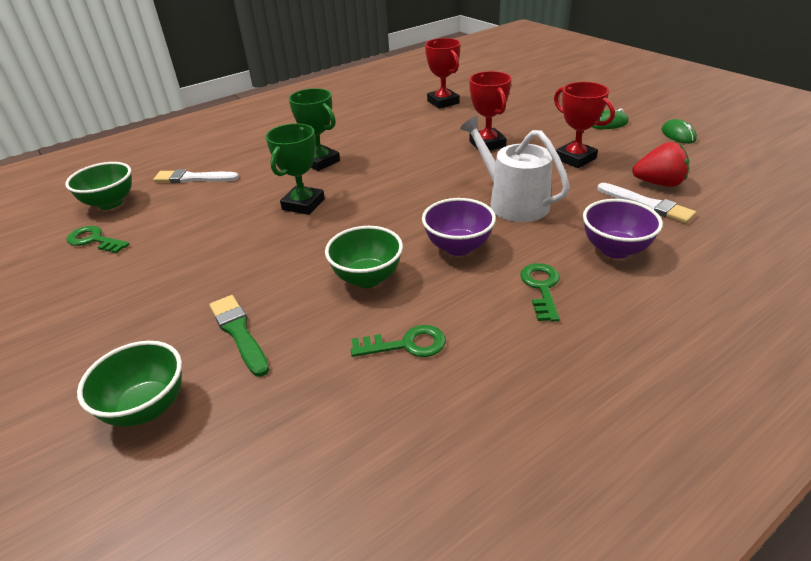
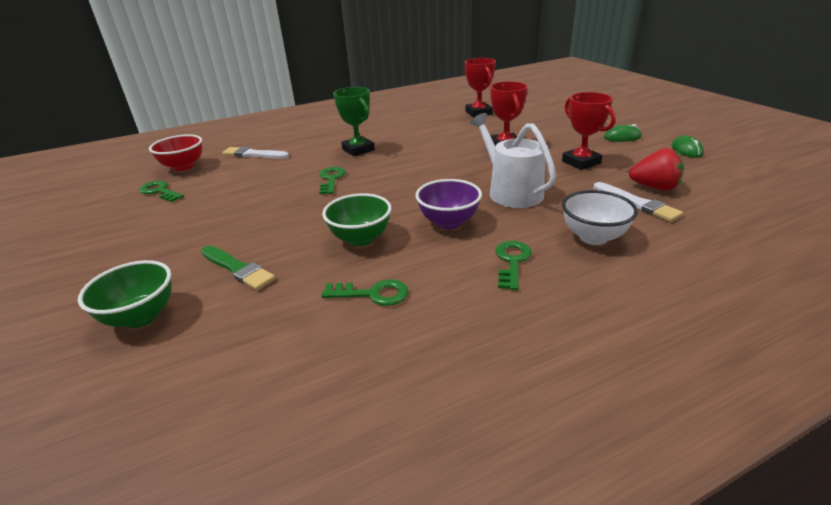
camera: 10 degrees right, 5 degrees down
green bowl [65,162,132,210] -> red bowl [149,134,202,171]
green brush [209,295,269,377] -> green brush turned 150 degrees clockwise [201,245,276,290]
green trophy [266,123,325,215] -> green key [319,167,346,194]
purple bowl [583,199,663,259] -> white bowl [562,190,638,245]

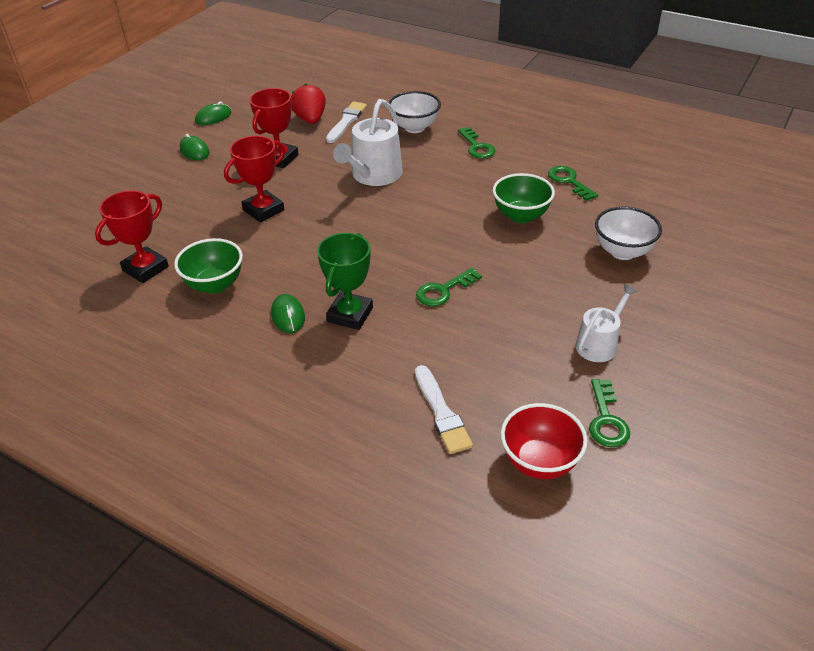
camera: 125 degrees left, 10 degrees up
green bowl [78,260,172,328] -> green bowl moved to [174,238,243,294]
green brush [201,245,276,290] -> white bowl [595,207,662,260]
purple bowl [415,179,482,229] -> none
green key [495,241,532,290] -> green key turned 90 degrees counterclockwise [458,127,495,159]
none -> green mouse [271,294,305,333]
none -> white watering can [576,284,637,362]

